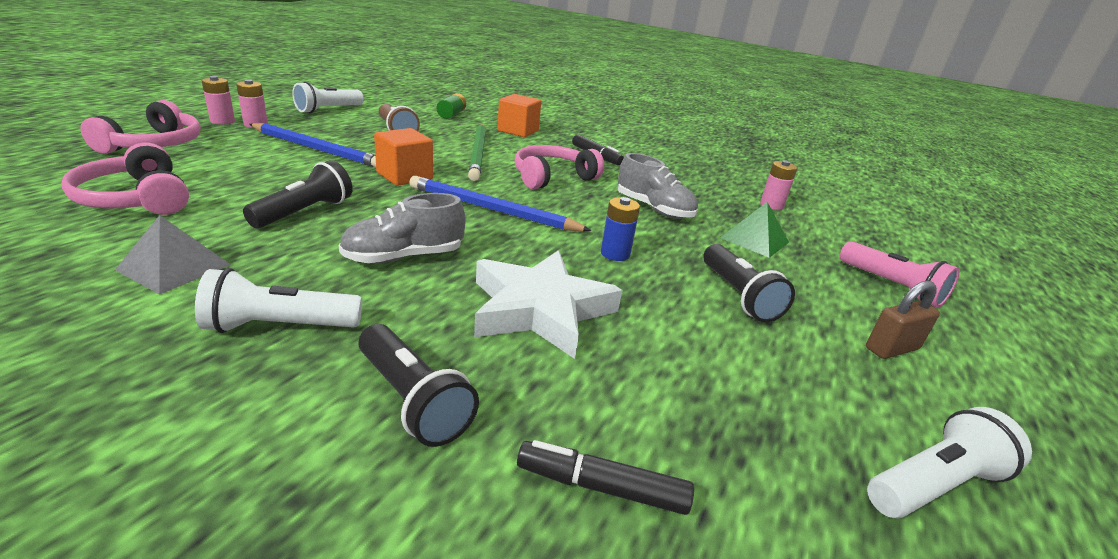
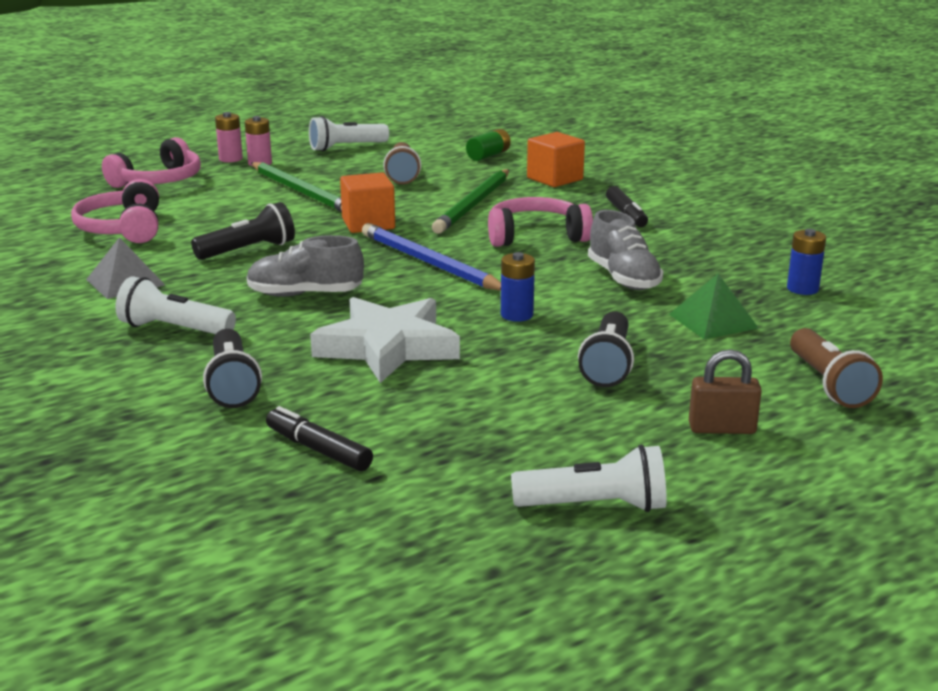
camera: 30 degrees right, 5 degrees down
blue pencil [250,123,376,168] -> green pencil [251,162,342,212]
pink battery [760,160,797,210] -> blue battery [787,229,826,295]
pink flashlight [840,241,960,308] -> brown flashlight [790,328,883,408]

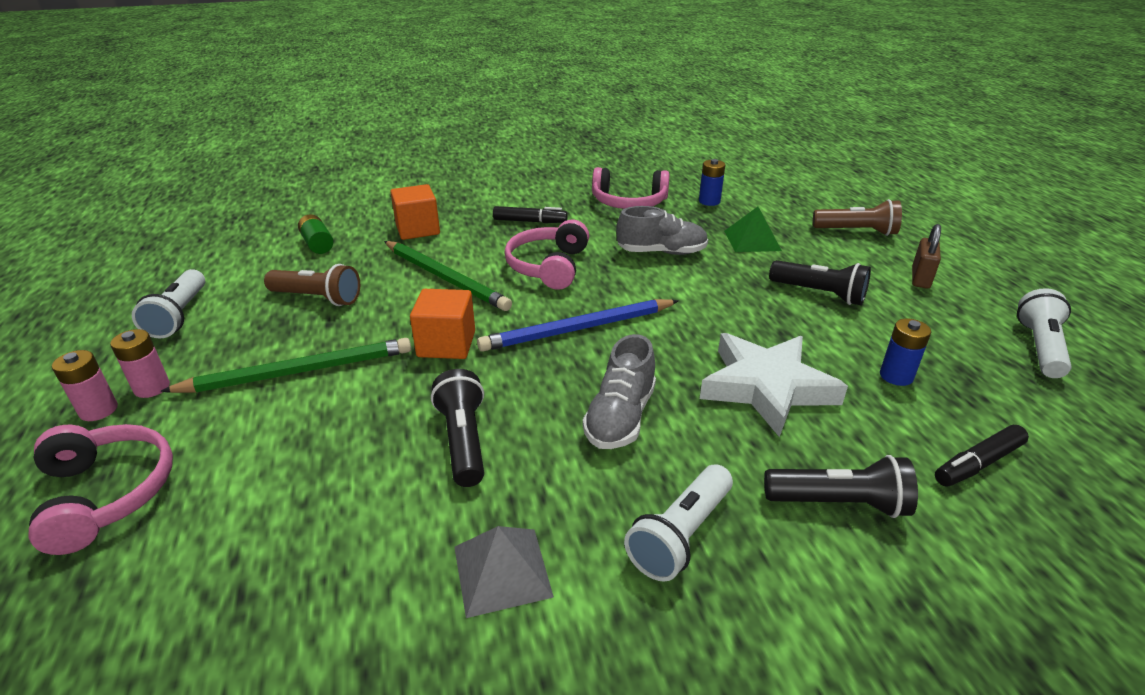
camera: 70 degrees left, 10 degrees up
pink headphones [71,179,159,243] -> pink headphones moved to [592,167,670,209]
blue battery [501,252,535,322] -> blue battery moved to [880,319,931,386]

